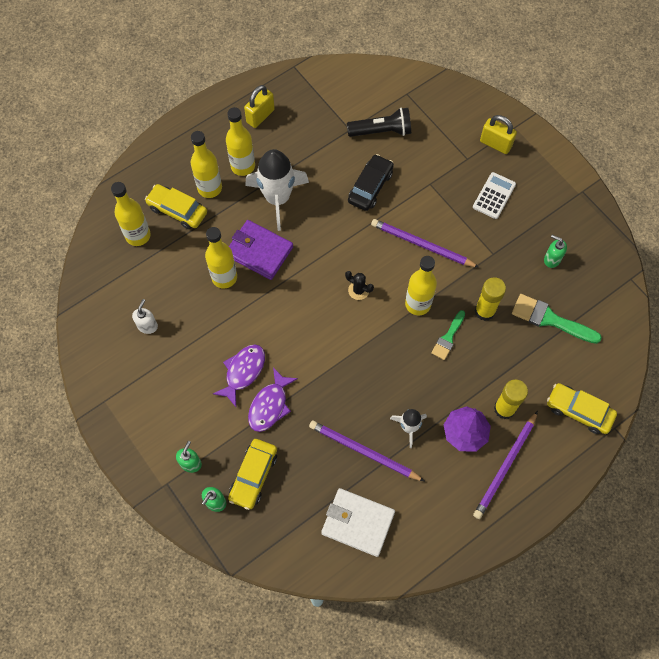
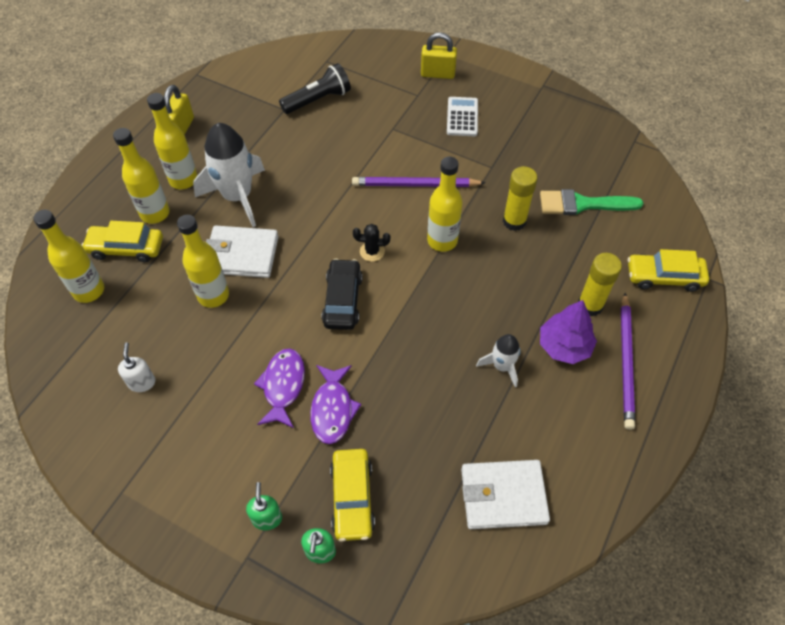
camera: 25 degrees left, 10 degrees down
purple wallet [229,220,293,280] -> white wallet [206,225,279,278]
purple pencil [309,421,424,481] -> none
black car [348,154,394,211] -> black car moved to [322,259,363,330]
green brush [431,310,465,360] -> none
green soap dispenser [544,235,567,268] -> none

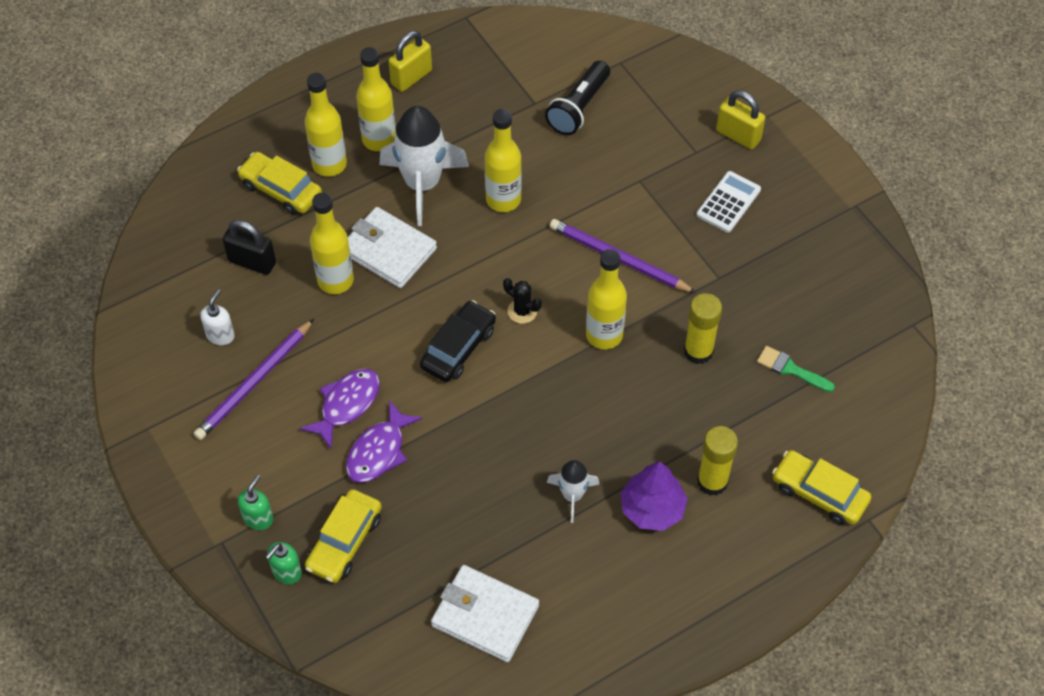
camera: 30 degrees right, 0 degrees up
yellow bottle [33,210,104,303] -> yellow bottle moved to [485,109,522,212]
black flashlight [279,63,351,114] -> black flashlight turned 120 degrees clockwise [545,61,610,135]
green brush [540,189,643,215] -> green brush [757,346,835,392], size x0.62
purple pencil [621,293,635,430] -> purple pencil moved to [193,319,314,440]
none -> black padlock [223,220,276,275]

